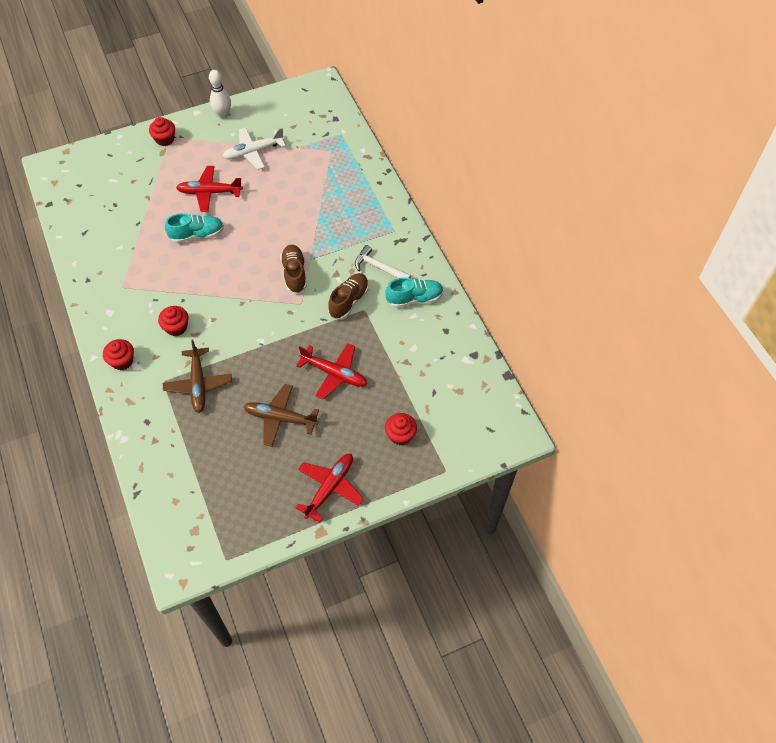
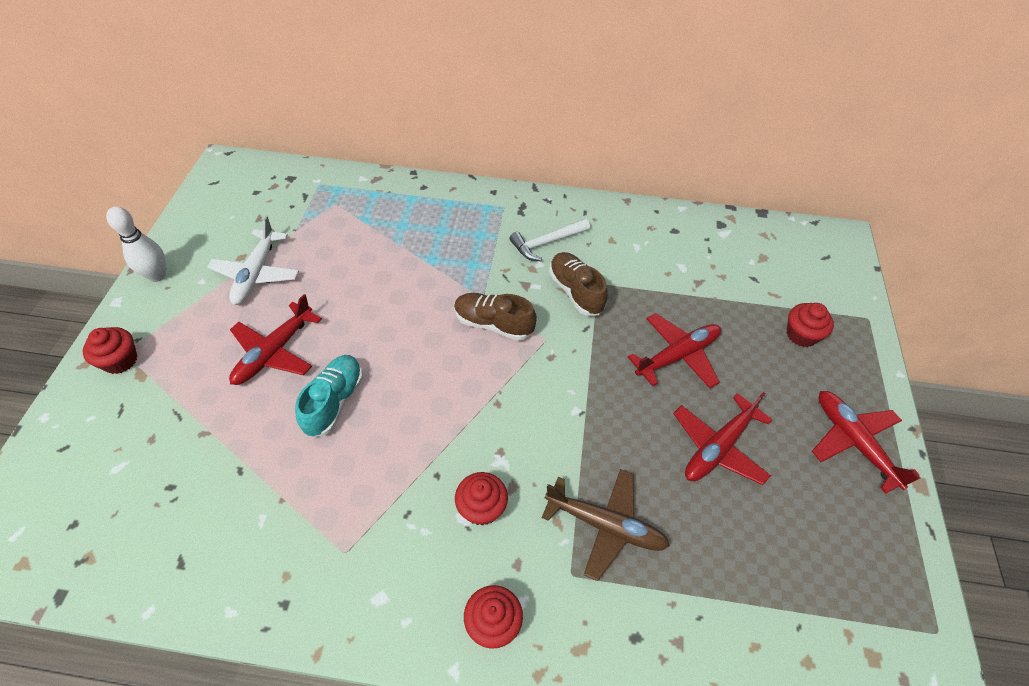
camera: 60 degrees left, 5 degrees down
brown plane [243,384,319,447] -> red plane [673,392,773,485]
turquoise shoe [385,277,444,308] -> none

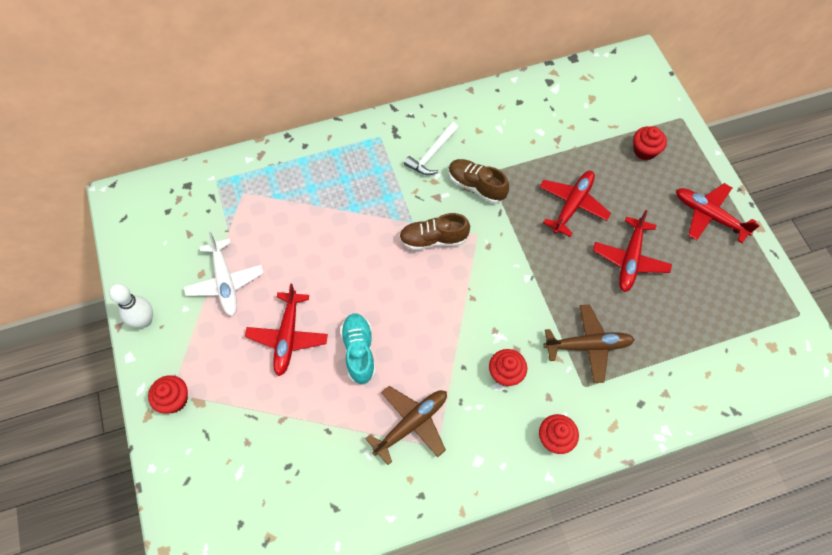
camera: 25 degrees left, 10 degrees up
none -> brown plane [365,386,447,465]

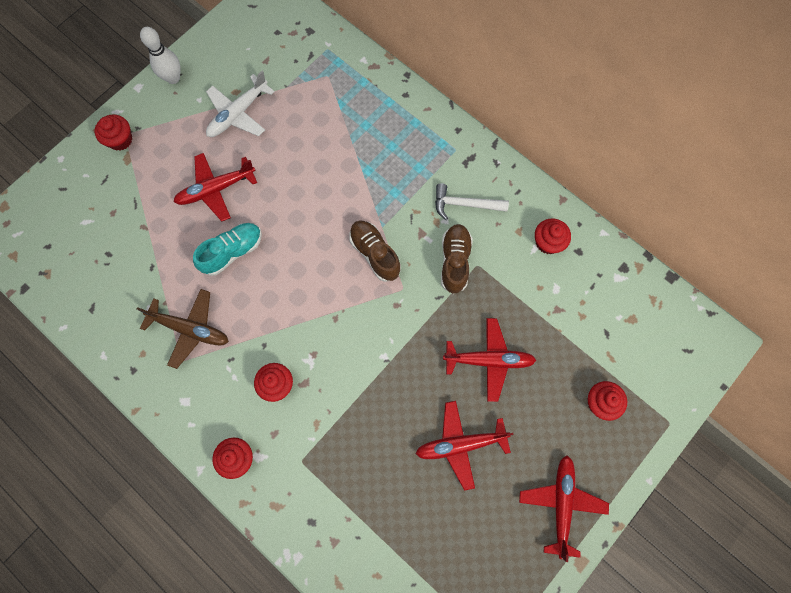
camera: 60 degrees right, 10 degrees up
brown plane [543,304,635,383] -> none
none -> red cupcake [535,218,571,254]

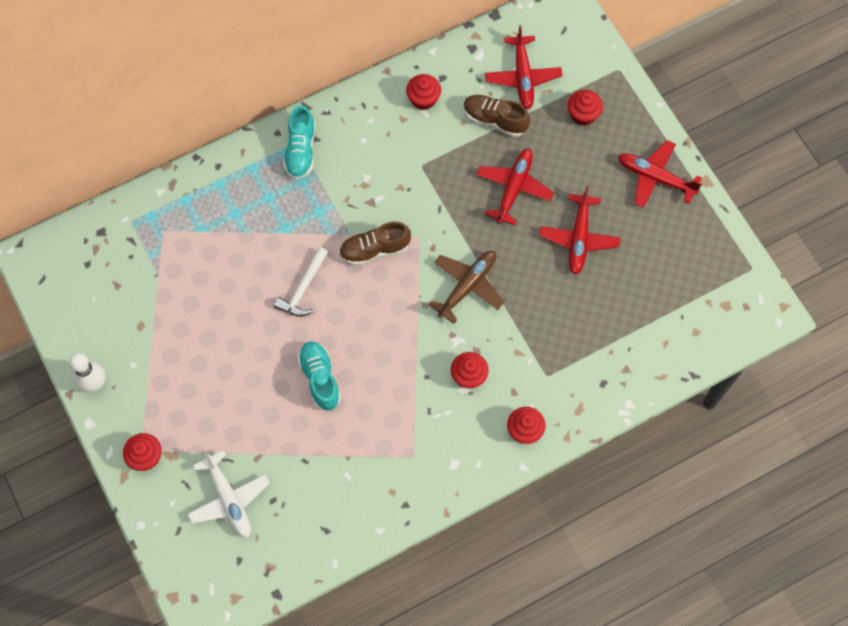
camera: 70 degrees left, 5 degrees down
brown plane [136,289,229,369] -> brown plane moved to [428,251,504,324]
red plane [174,153,257,222] -> red plane moved to [485,25,563,109]
white plane [206,71,275,137] -> white plane moved to [188,450,270,538]
white hammer [435,183,509,220] -> white hammer moved to [274,247,328,317]
brown shoe [441,224,473,294] -> brown shoe moved to [463,95,530,137]
none -> turquoise shoe [283,105,316,180]

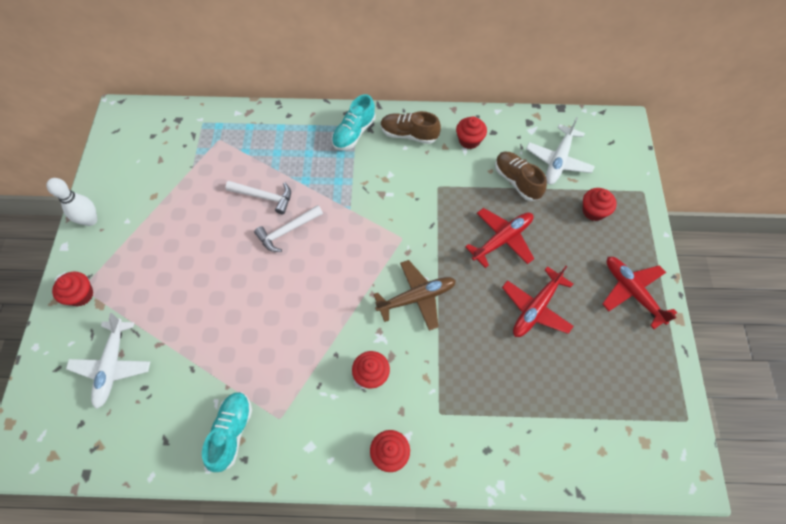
camera: 30 degrees right, 5 degrees down
turquoise shoe [297,341,341,411] -> turquoise shoe moved to [202,392,252,472]
brown shoe [339,222,411,266] -> brown shoe moved to [381,111,441,144]
red plane [485,25,563,109] -> white plane [526,117,595,184]
none -> white hammer [225,181,291,214]

